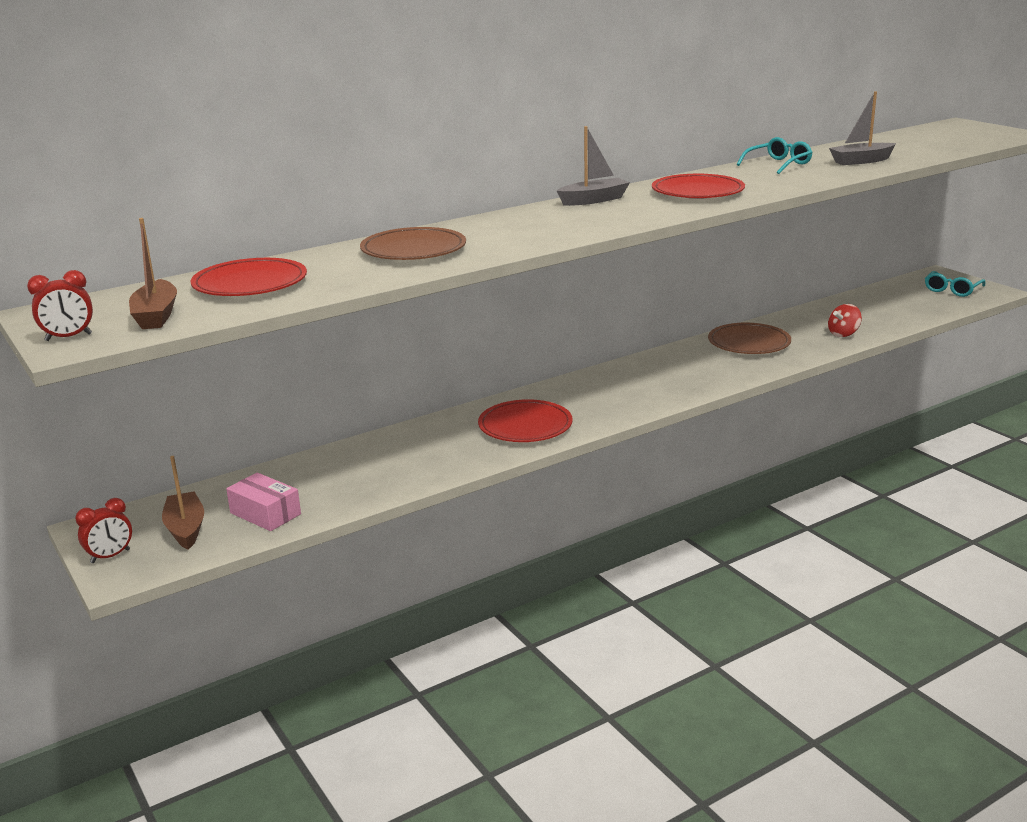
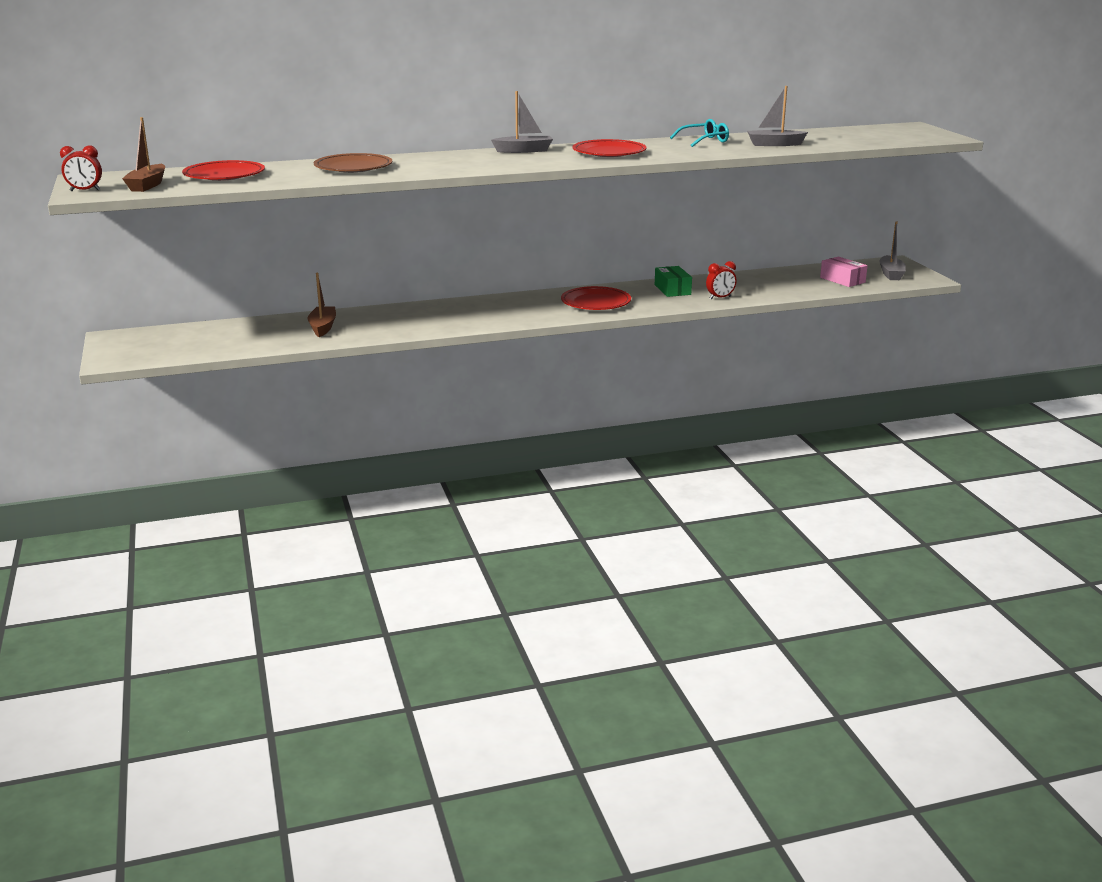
camera: 15 degrees right, 0 degrees up
red clock [75,498,132,563] -> red clock moved to [706,261,737,299]
brown boat [162,456,204,550] -> brown boat moved to [308,273,336,337]
pink box [226,472,301,531] -> pink box moved to [820,256,868,287]
red plate [478,399,573,442] -> red plate moved to [561,286,631,310]
brown plate [708,323,791,354] -> green box [655,266,692,297]
red spinning top [828,304,862,337] -> none
turquoise glasses [925,271,985,297] -> grey boat [879,221,906,280]

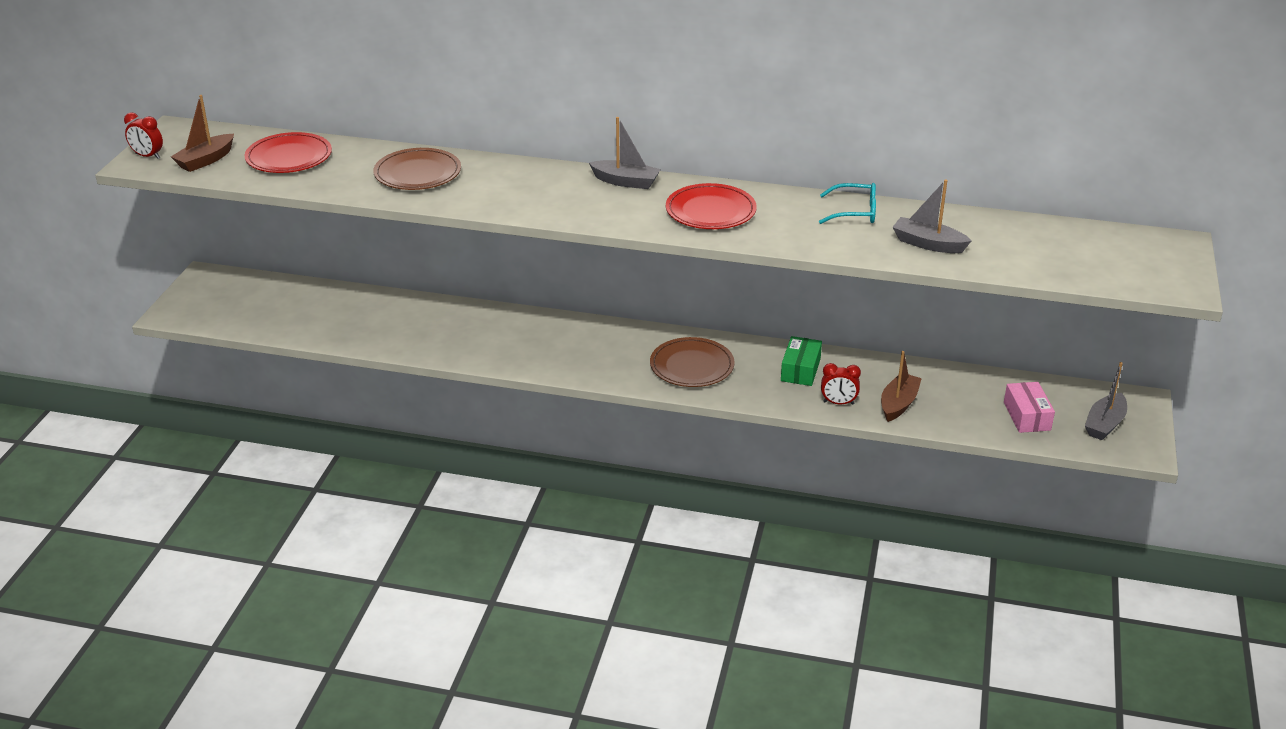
camera: 30 degrees right, 10 degrees up
brown boat [308,273,336,337] -> brown boat moved to [881,351,922,422]
red plate [561,286,631,310] -> brown plate [650,337,734,387]

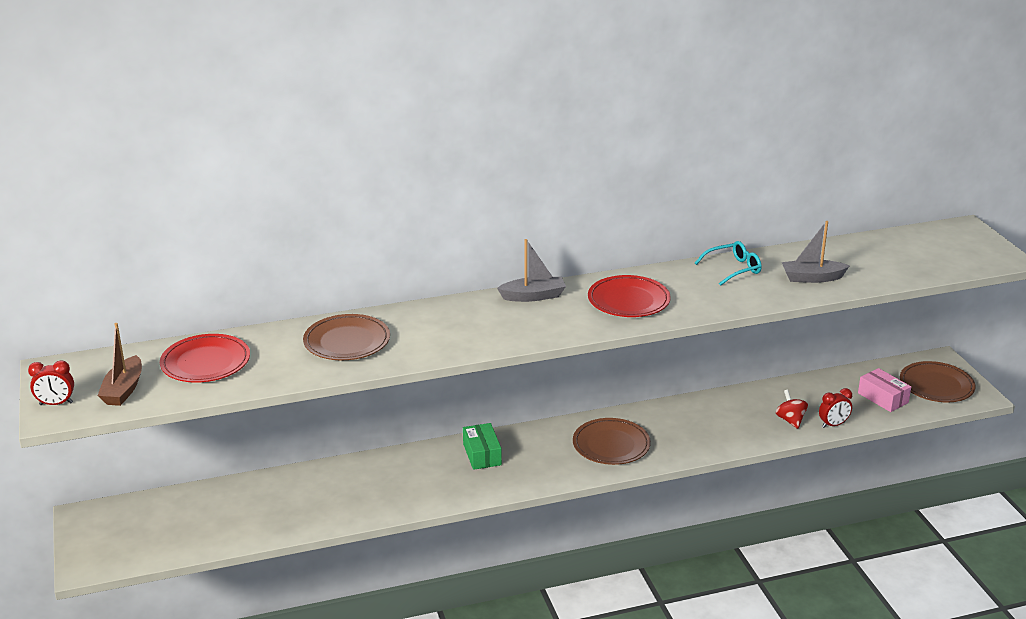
camera: 30 degrees left, 5 degrees down
green box [781,336,822,386] -> green box moved to [463,423,502,470]
red clock [821,363,861,405] -> red clock moved to [819,388,852,428]
brown boat [881,351,922,422] -> red spinning top [776,390,808,429]
grey boat [1085,362,1127,440] -> brown plate [900,361,976,402]

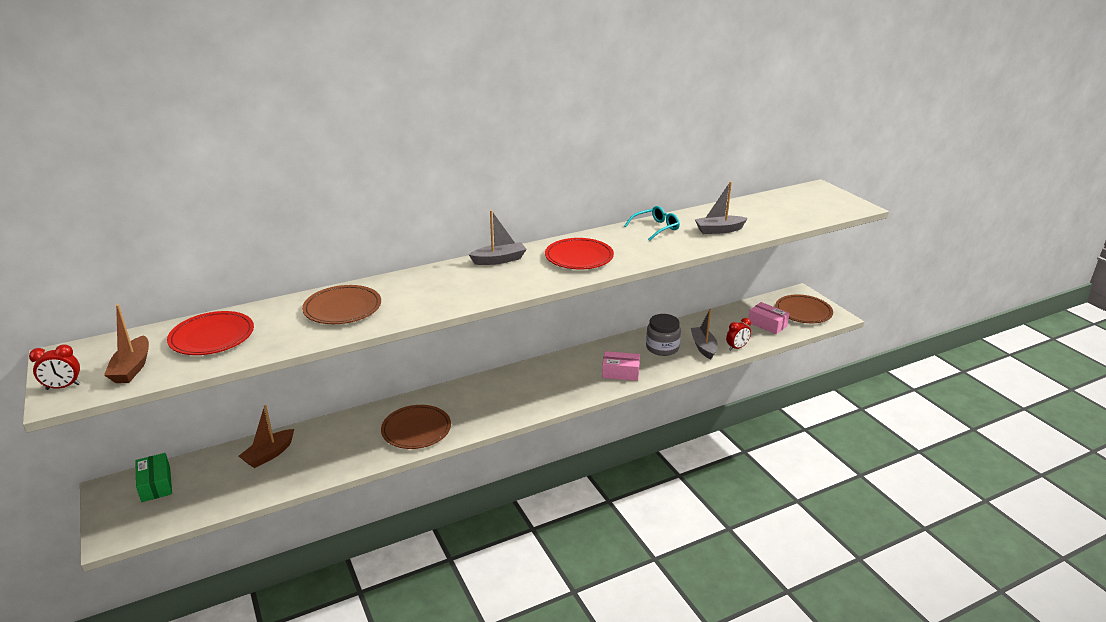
camera: 10 degrees left, 0 degrees up
green box [463,423,502,470] -> green box moved to [135,453,172,502]
brown plate [573,418,651,465] -> brown plate moved to [381,405,451,449]
red spinning top [776,390,808,429] -> grey boat [691,309,718,360]
none -> brown boat [239,405,294,468]
none -> pink box [602,351,640,381]
none -> grey jar [646,314,681,356]

